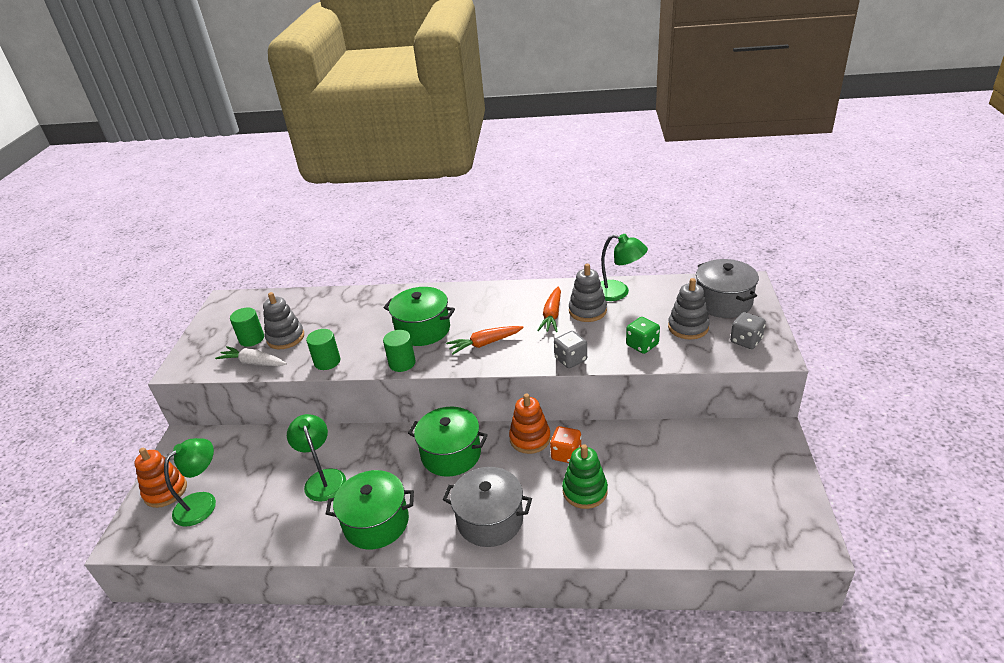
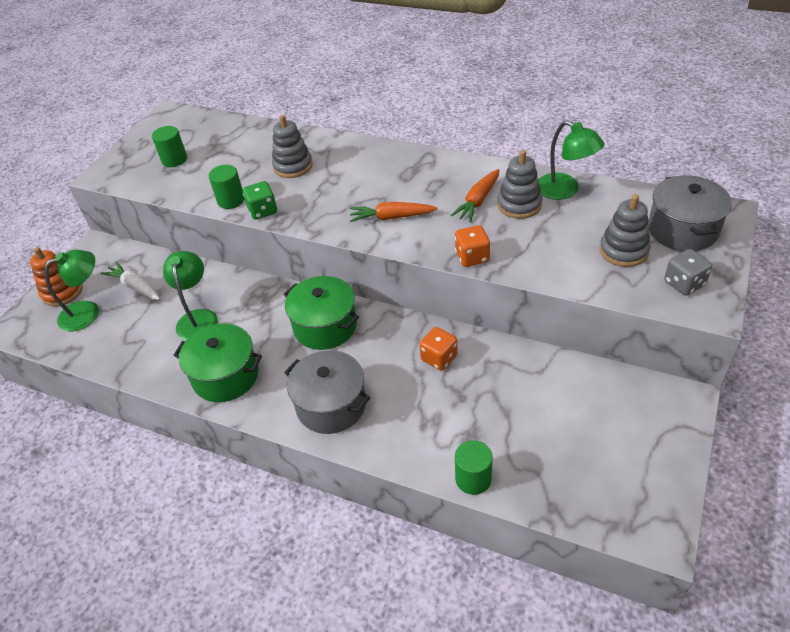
camera: 20 degrees right, 10 degrees up
white carrot [215,346,287,366] -> white carrot moved to [101,261,160,300]
grey stacking toy [263,292,304,349] -> grey stacking toy moved to [272,115,313,178]
green cylinder [383,330,416,372] -> green cylinder moved to [455,440,493,495]
green pot [384,287,455,346] -> none
orange stacking toy [509,393,551,454] -> none
grey dice [554,331,587,368] -> orange dice [455,225,490,267]
green stacking toy [562,444,608,509] -> none
green dice [626,317,660,354] -> green dice moved to [243,181,277,220]

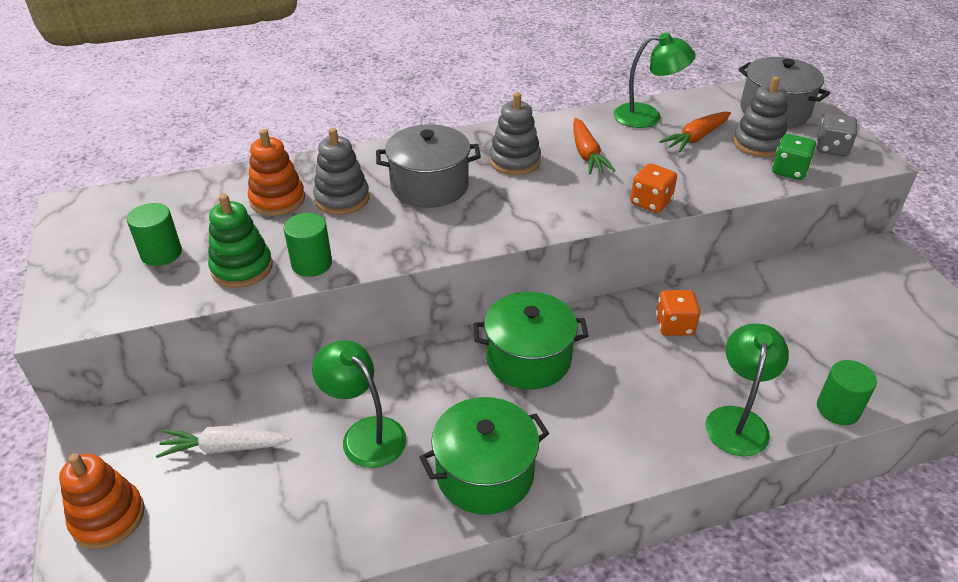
camera: 45 degrees left, 5 degrees down
green lamp [45,250,99,331] -> green lamp moved to [705,324,789,456]
green dice [243,181,277,220] -> green dice moved to [772,134,816,180]
grey pot [284,350,370,434] -> grey pot moved to [376,124,481,208]
orange carrot [350,202,437,222] -> orange carrot moved to [659,112,731,153]
grey stacking toy [497,150,542,219] -> grey stacking toy moved to [489,92,541,175]
none -> green stacking toy [208,194,273,288]
none -> orange stacking toy [248,129,305,216]

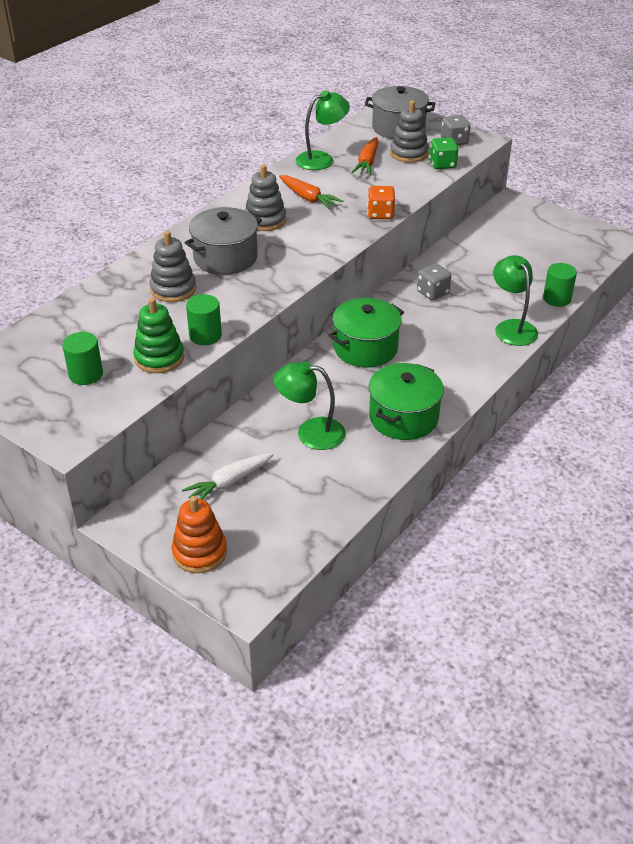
camera: 35 degrees left, 0 degrees up
orange stacking toy [248,129,305,216] -> none
orange dice [656,290,700,336] -> grey dice [417,263,451,300]

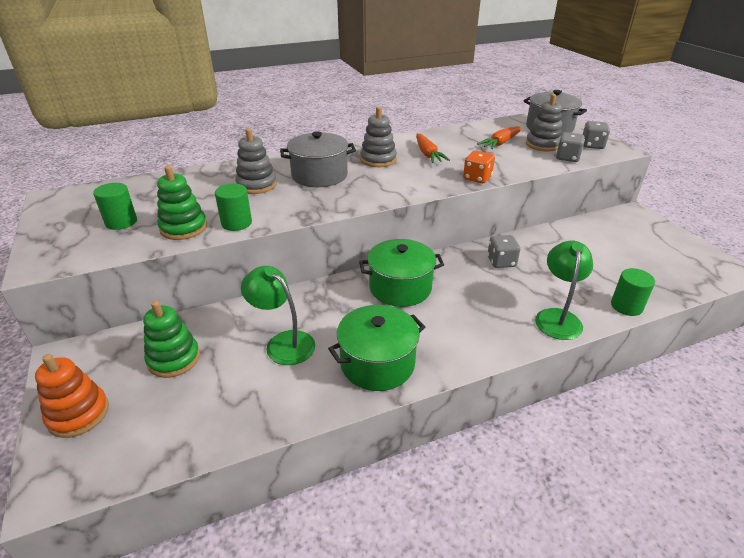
camera: 30 degrees right, 5 degrees down
white carrot [182,453,274,500] -> green stacking toy [143,301,200,378]
green lamp [295,90,350,170] -> none
green dice [429,137,458,169] -> grey dice [556,132,585,162]

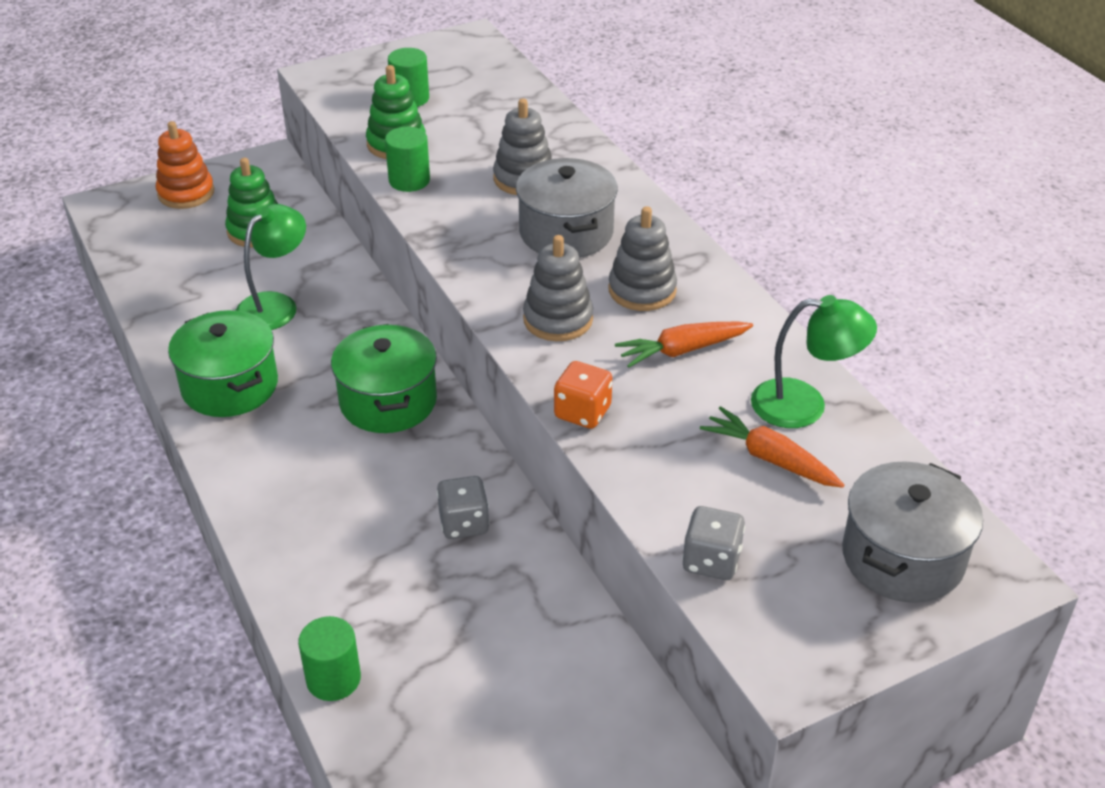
camera: 85 degrees right, 5 degrees up
grey stacking toy [526,94,562,151] -> grey stacking toy moved to [523,235,593,341]
green lamp [535,241,593,340] -> green lamp moved to [751,295,877,428]
grey dice [583,121,610,149] -> none

